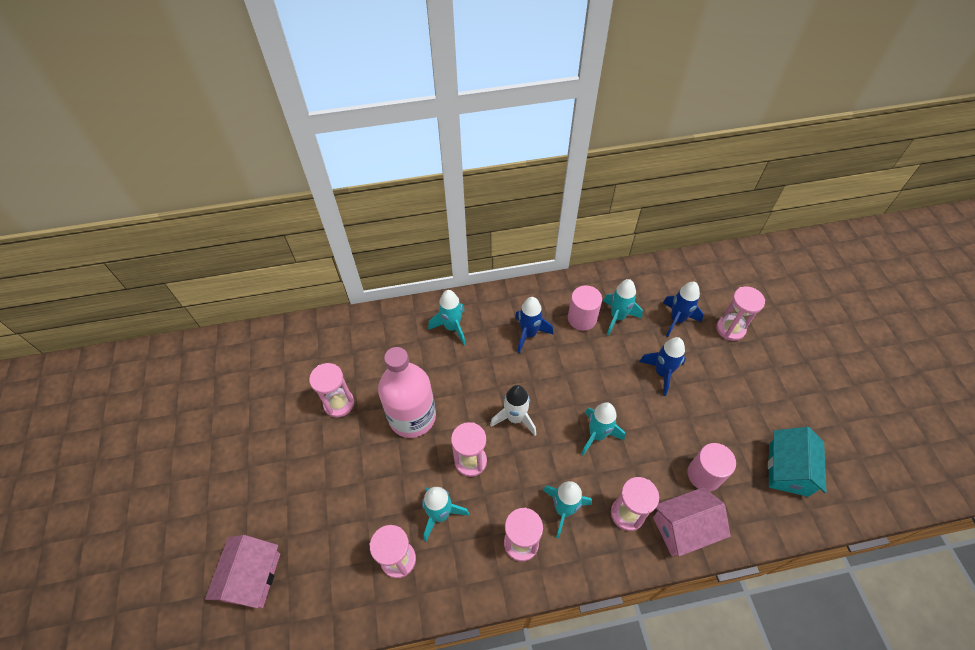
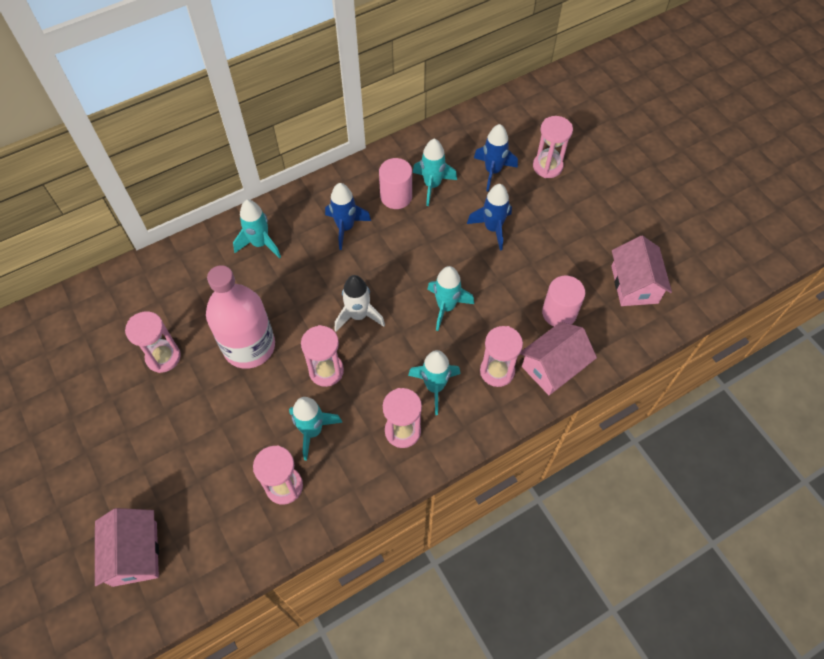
camera: 20 degrees left, 5 degrees up
turquoise house [768,427,827,497] -> pink house [611,236,672,306]

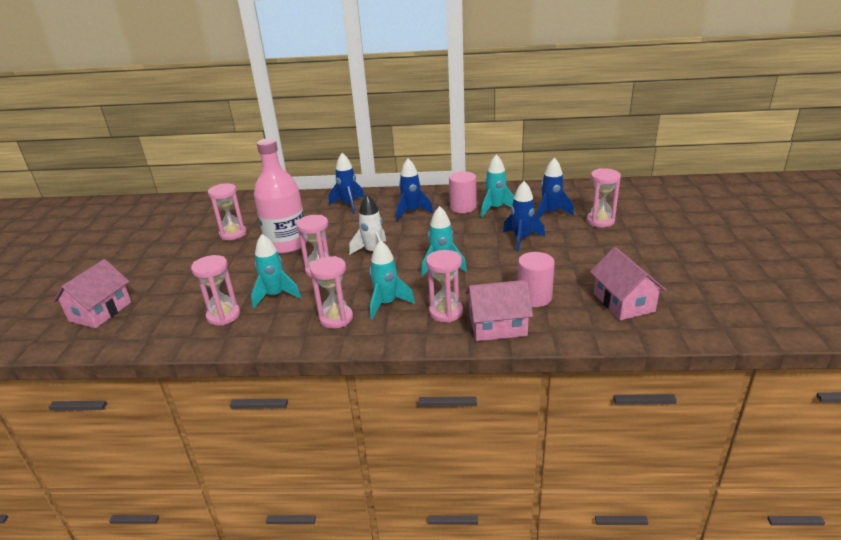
camera: 35 degrees right, 30 degrees down
turquoise rocket [233,200,281,259] -> blue rocket [329,153,364,214]
pink house [611,236,672,306] -> pink house turned 45 degrees counterclockwise [590,247,666,320]

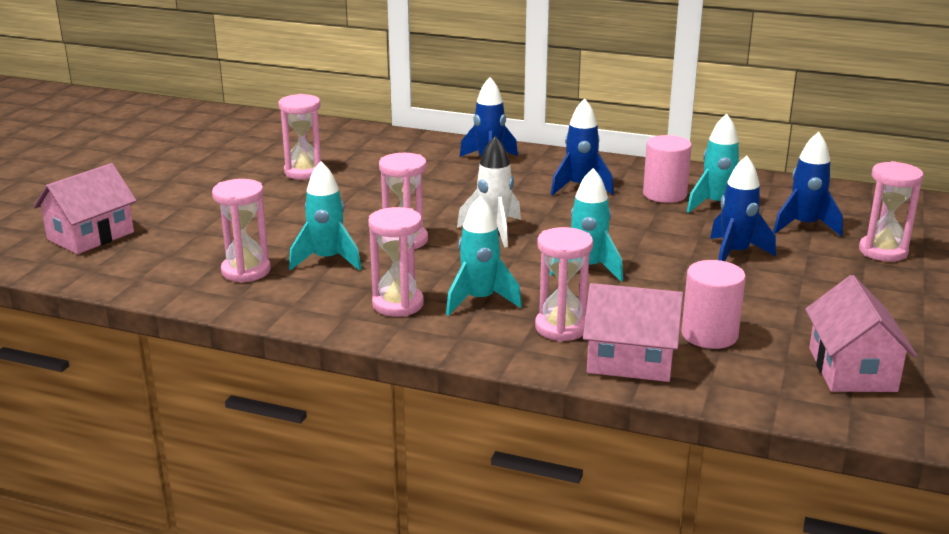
camera: 15 degrees right, 5 degrees down
pink bottle [254,138,307,254] -> none

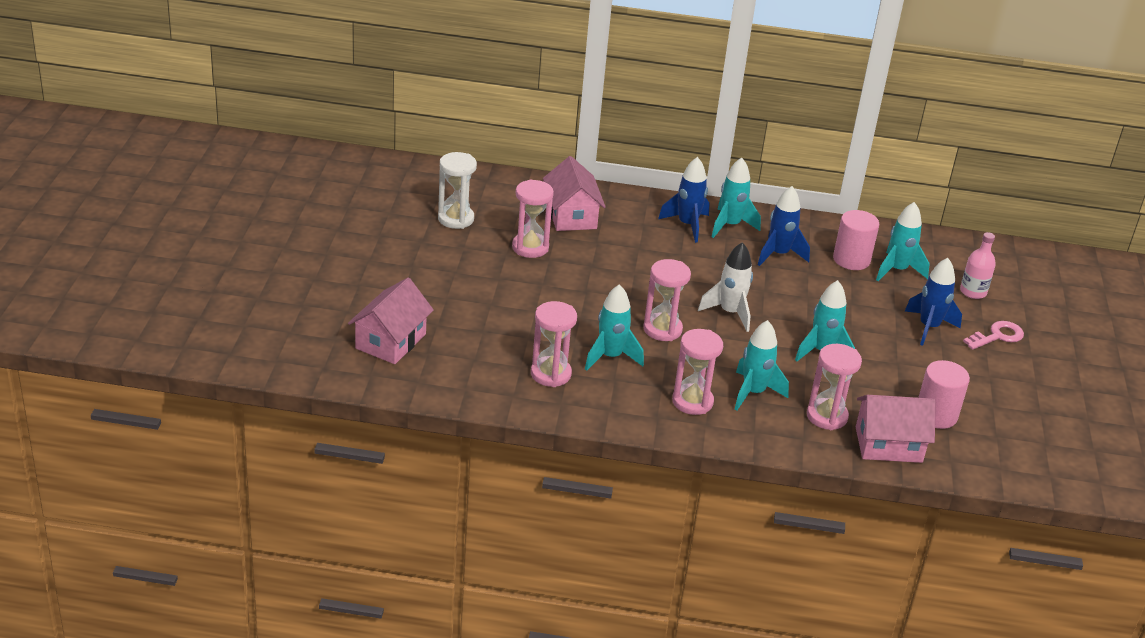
camera: 15 degrees left, 10 degrees up
blue rocket [773,132,843,237] -> pink bottle [960,232,996,299]
pink house [805,275,917,392] -> pink house moved to [543,156,606,231]
pink hourglass [859,161,924,262] -> none
none -> white hourglass [438,152,477,229]
none -> turquoise rocket [711,158,761,238]
none -> pink key [963,321,1024,350]

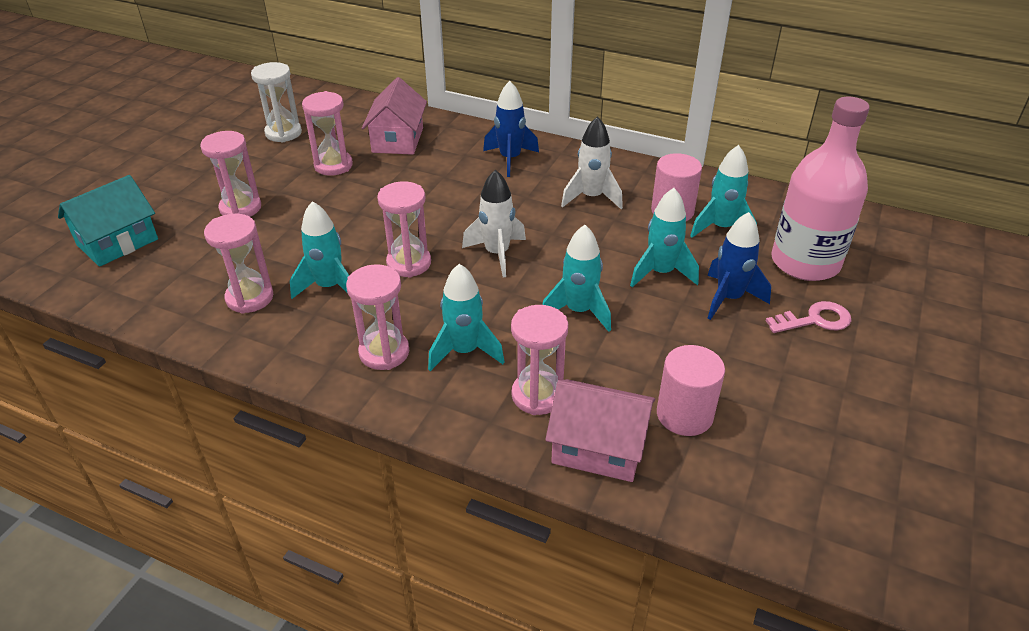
camera: 20 degrees right, 5 degrees up
pink house [348,278,434,364] -> turquoise house [58,175,158,267]
turquoise rocket [711,158,761,238] -> turquoise rocket moved to [630,188,699,287]
blue rocket [758,186,810,266] -> white rocket [561,116,623,209]
pink bottle [960,232,996,299] -> pink bottle [771,97,870,281], size x2.10
none -> pink hourglass [200,131,261,217]

